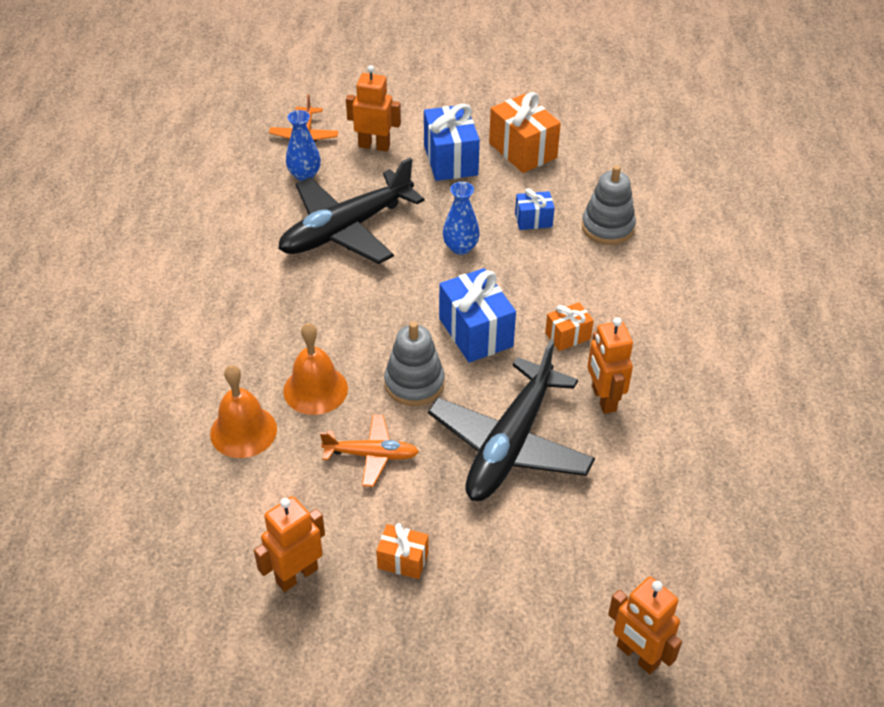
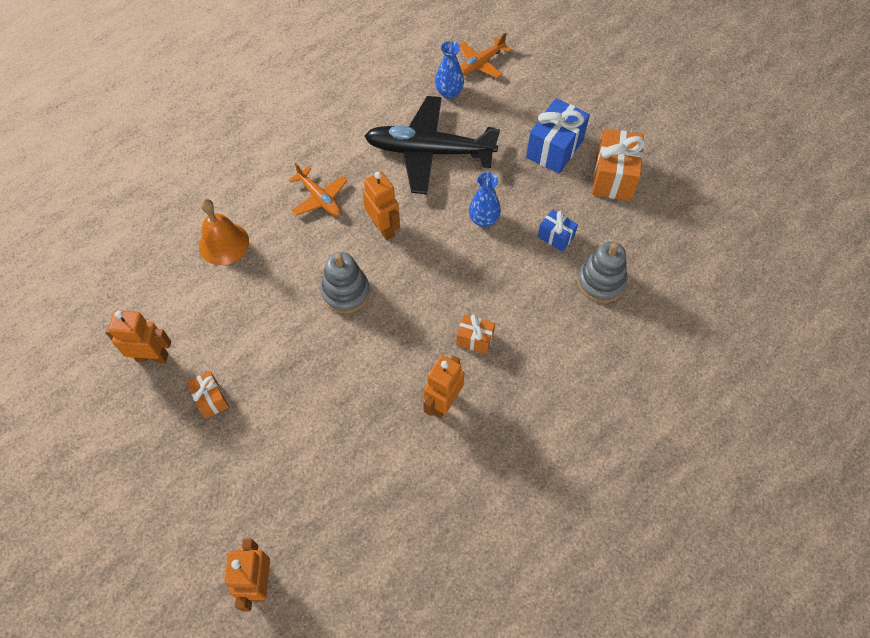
camera: 45 degrees right, 15 degrees up
orange bell [283,323,348,415] -> none
orange plane [320,414,419,487] -> orange plane moved to [289,163,347,217]
orange robot [346,65,401,152] -> orange robot moved to [362,171,400,240]
black plane [428,340,595,501] -> none
blue gift [439,268,516,363] -> none

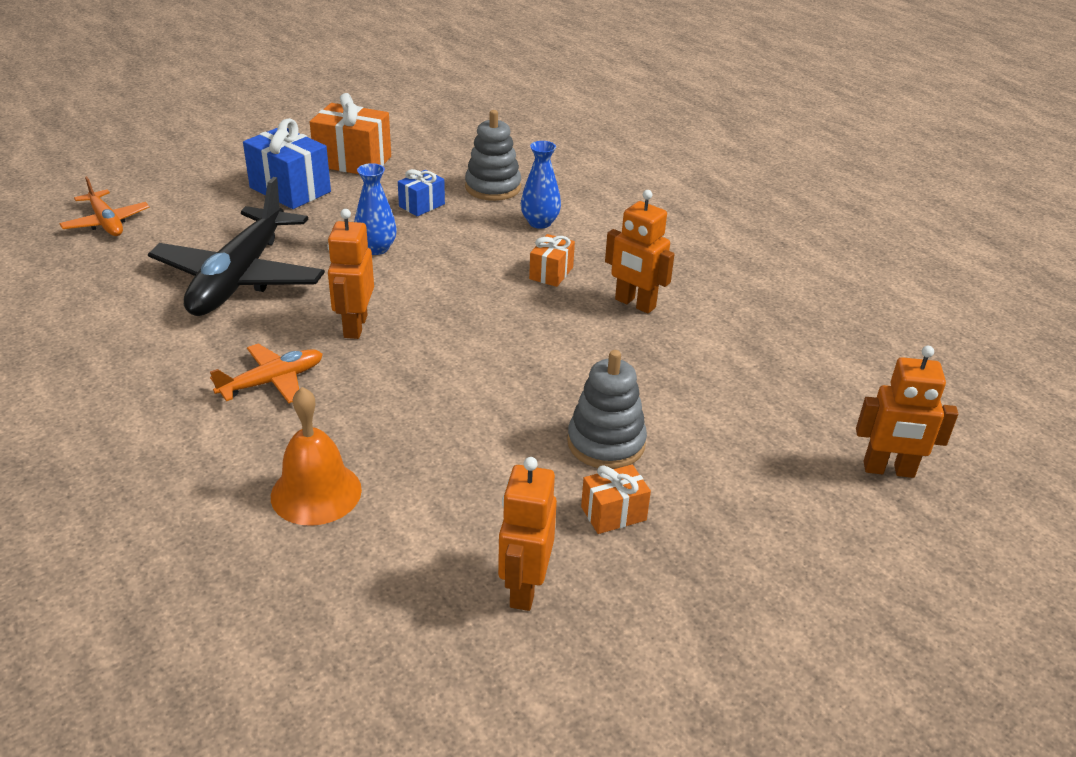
camera: 85 degrees left, 25 degrees down
grey stacking toy [320,252,370,313] -> grey stacking toy moved to [567,350,647,469]
orange robot [362,171,400,240] -> orange robot turned 60 degrees counterclockwise [328,209,374,339]
blue vase [435,41,464,99] -> blue vase moved to [521,141,561,229]

